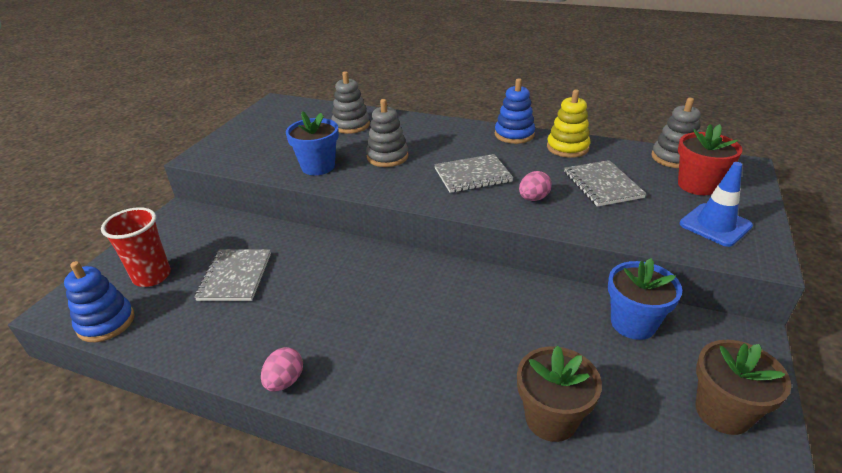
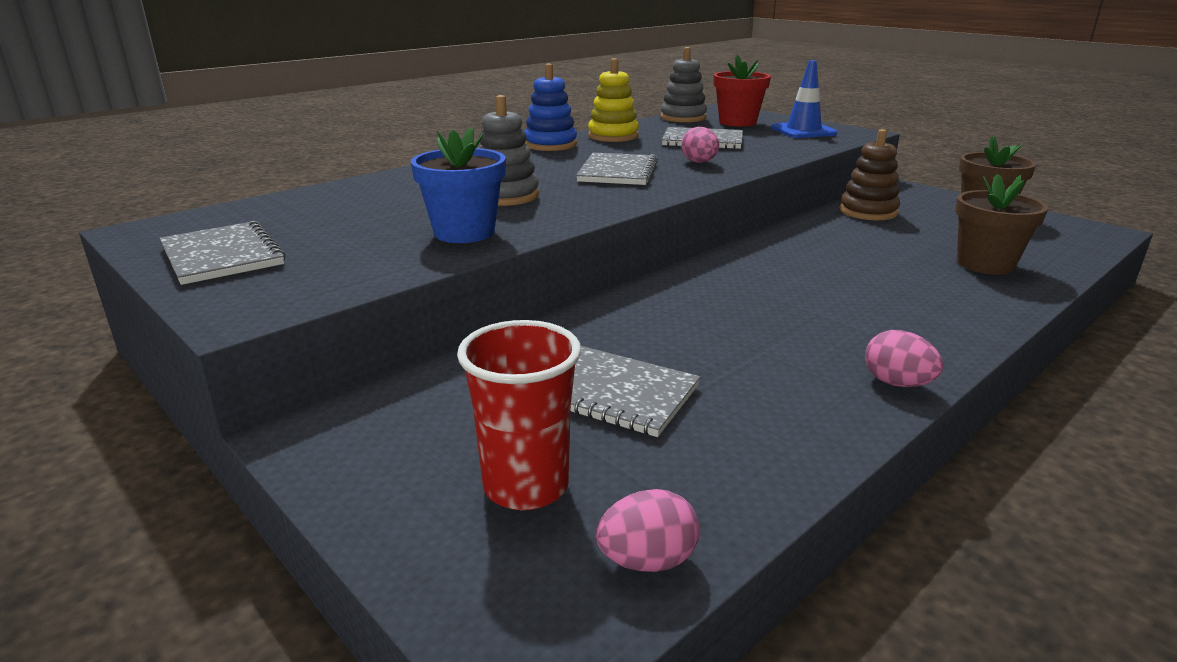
camera: 65 degrees left, 10 degrees down
blue stacking toy [64,261,135,342] -> pink egg [596,489,699,572]
grey stacking toy [331,71,370,134] -> none
blue flower pot [608,258,682,340] -> brown stacking toy [840,129,900,221]
none -> grey notebook [160,221,286,285]

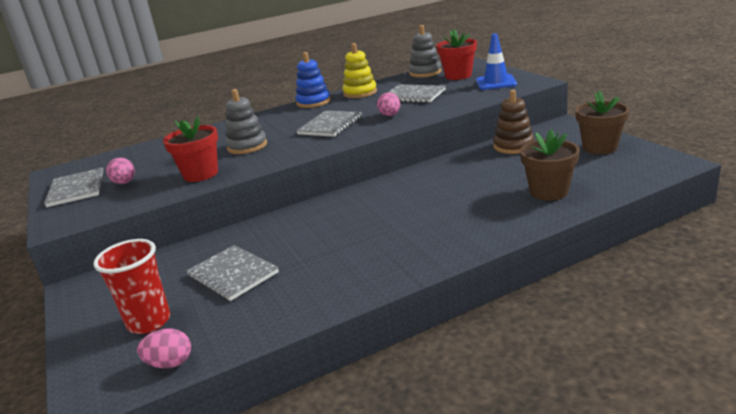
camera: 20 degrees right, 0 degrees up
blue flower pot [411,127,506,243] -> red flower pot [163,116,218,182]
pink egg [865,330,943,387] -> pink egg moved to [106,158,135,184]

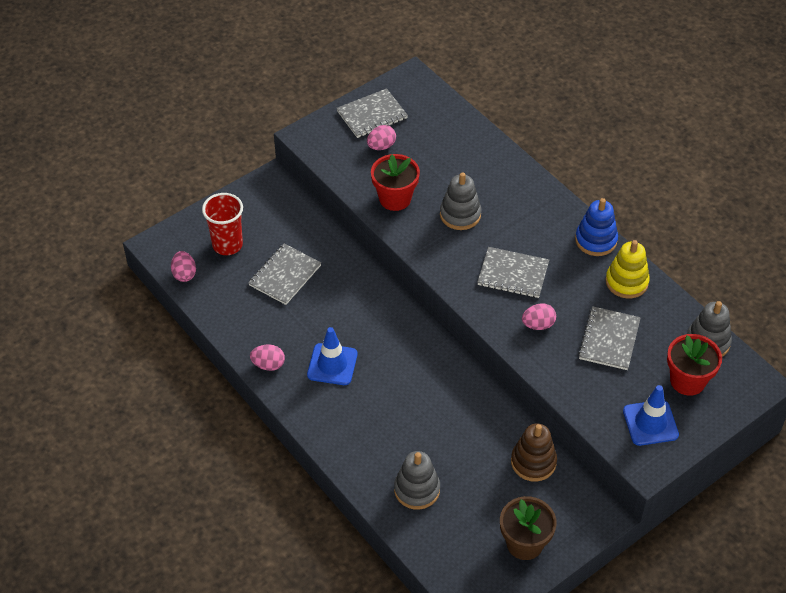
camera: 75 degrees right, 25 degrees up
brown flower pot [520,129,580,201] -> grey stacking toy [394,451,440,510]
none -> pink egg [250,344,285,371]
none -> blue traffic cone [307,327,357,385]

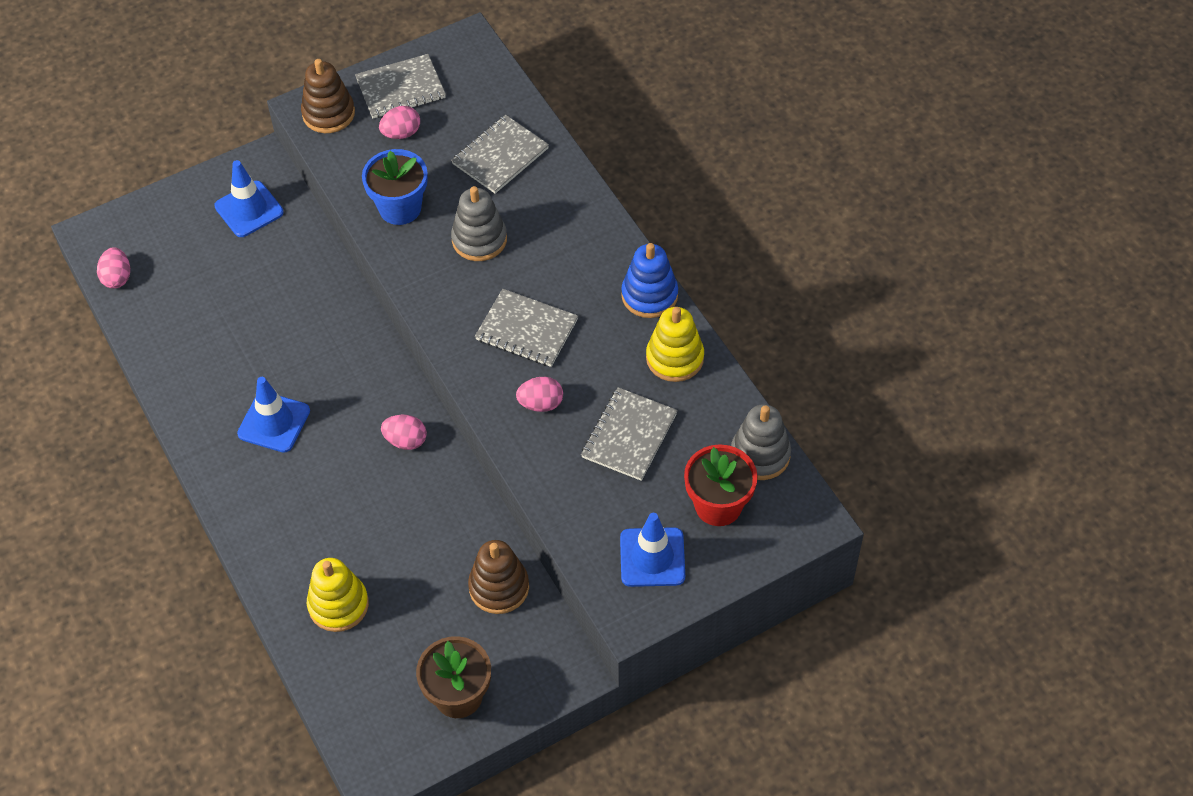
camera: 10 degrees right, 5 degrees up
red cup [202,193,243,255] -> none
grey notebook [248,243,321,305] -> grey notebook moved to [451,115,549,194]
pink egg [250,344,285,371] -> pink egg moved to [381,415,427,450]
red flower pot [371,154,420,211] -> blue flower pot [362,149,428,225]
grey stacking toy [394,451,440,510] -> yellow stacking toy [307,558,369,632]
none -> blue traffic cone [214,160,284,237]
none -> brown stacking toy [301,59,355,133]

